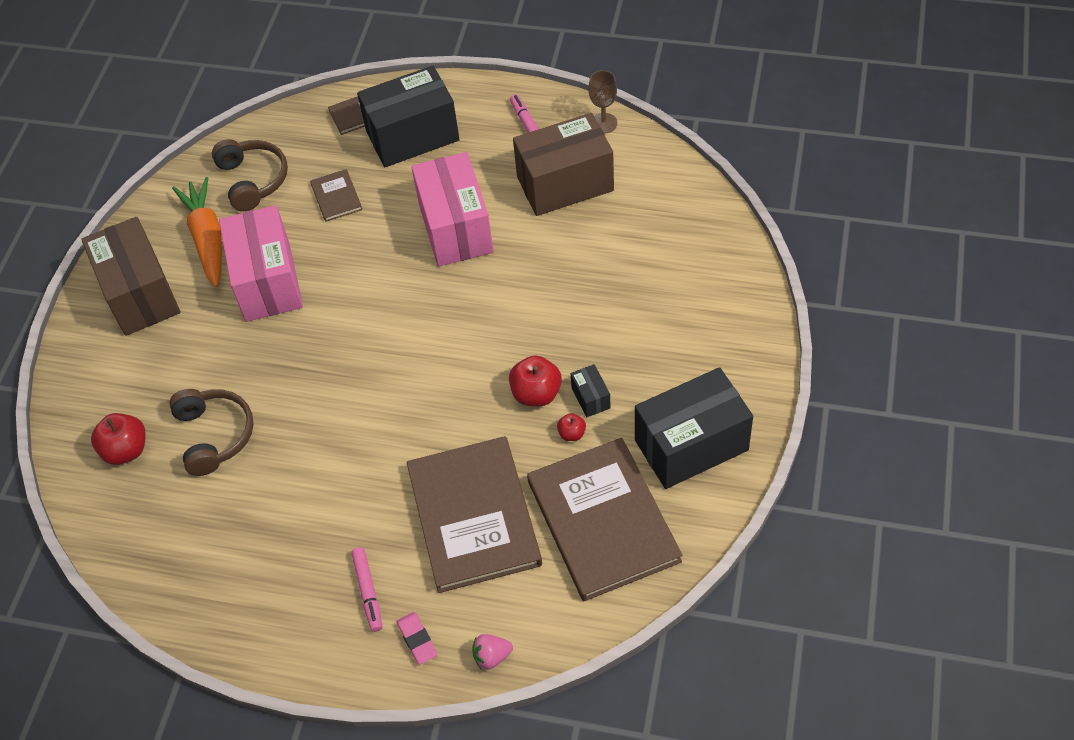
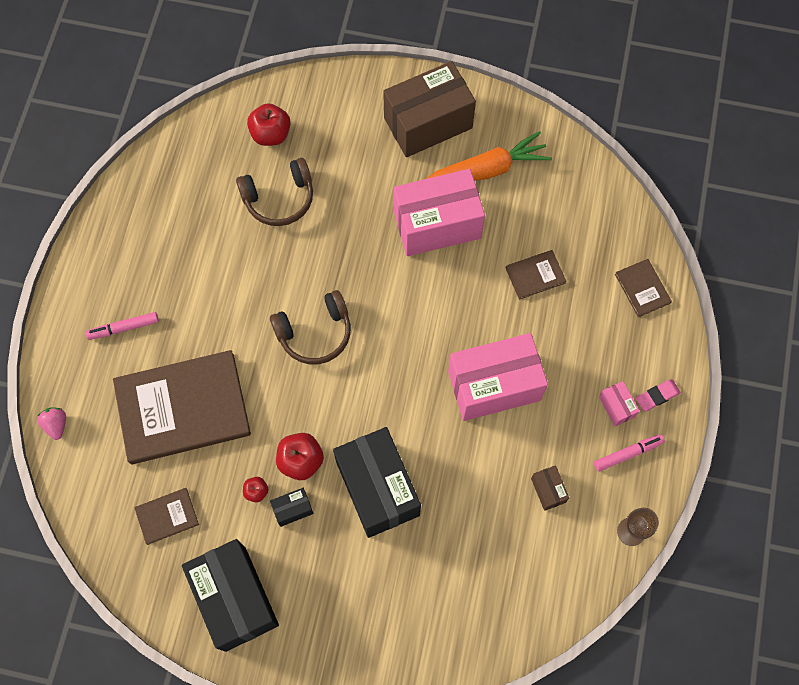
camera: 85 degrees right, 15 degrees up
brown headphones [212,139,288,212] -> brown headphones moved to [270,290,351,364]
black box [357,66,460,167] -> black box moved to [333,427,421,538]
pink eraser [396,612,438,664] -> pink eraser moved to [636,379,681,412]
brown box [513,113,614,216] -> brown box [531,465,569,511], size x0.42
brown book [527,438,682,601] -> brown book [134,488,199,545], size x0.43
none -> pink box [599,381,640,426]

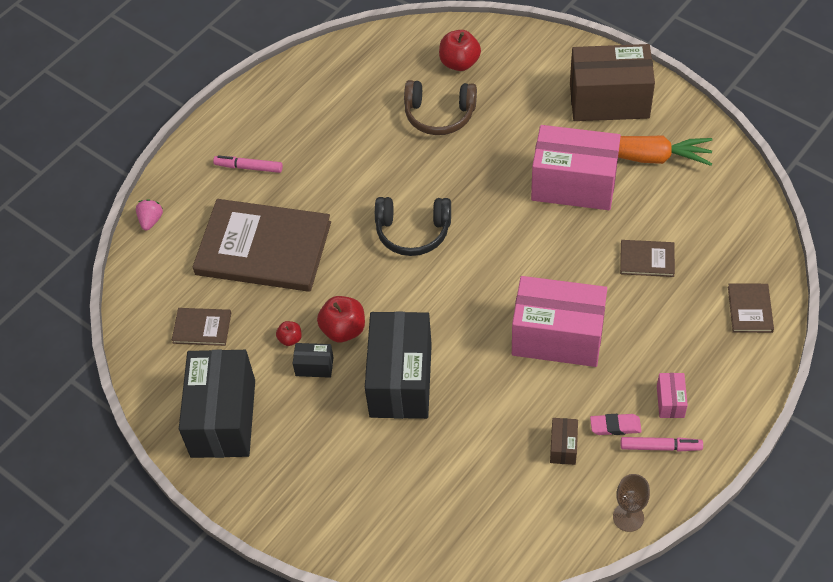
camera: 30 degrees right, 15 degrees down
brown headphones [270,290,351,364] -> black headphones [375,197,451,256]
pink eraser [636,379,681,412] -> pink eraser moved to [590,414,642,435]

